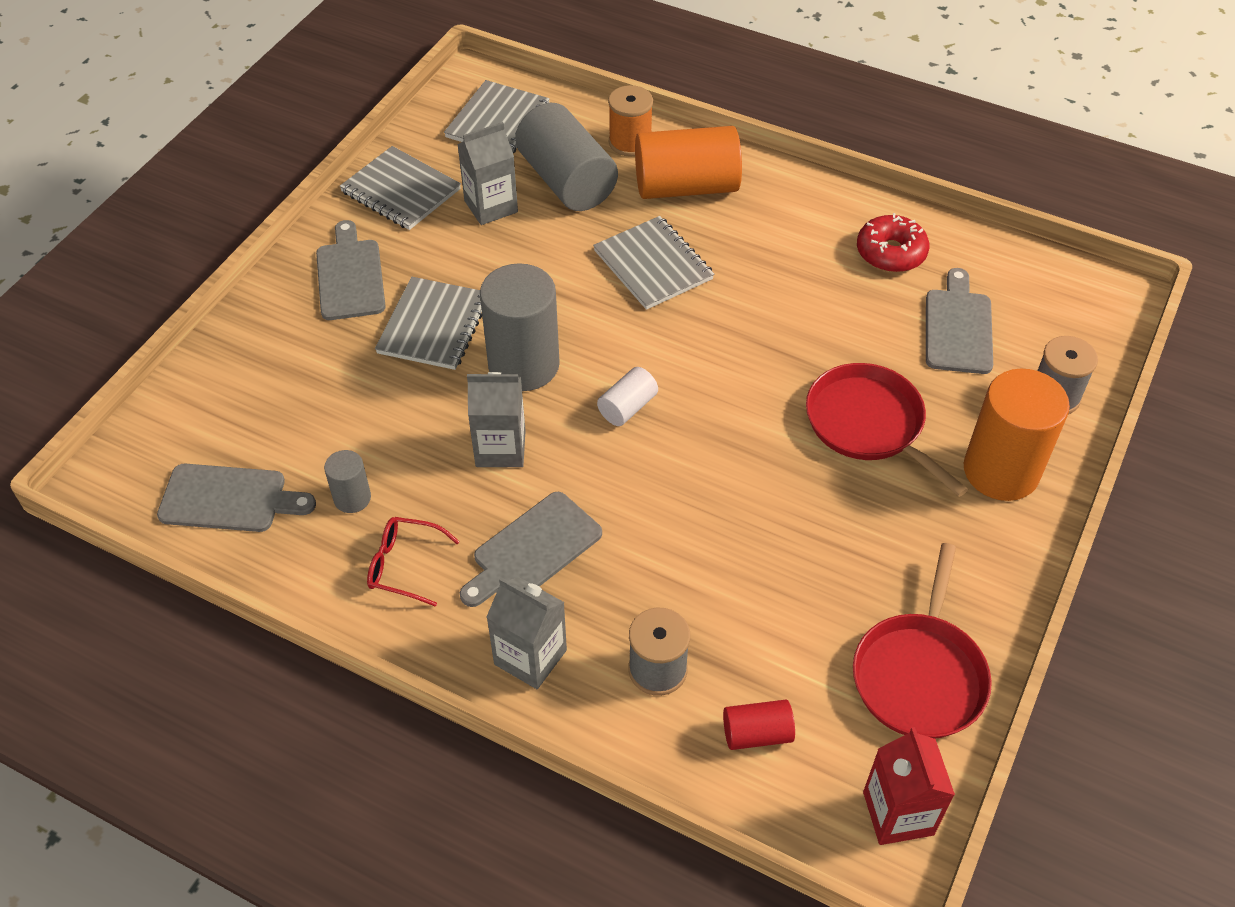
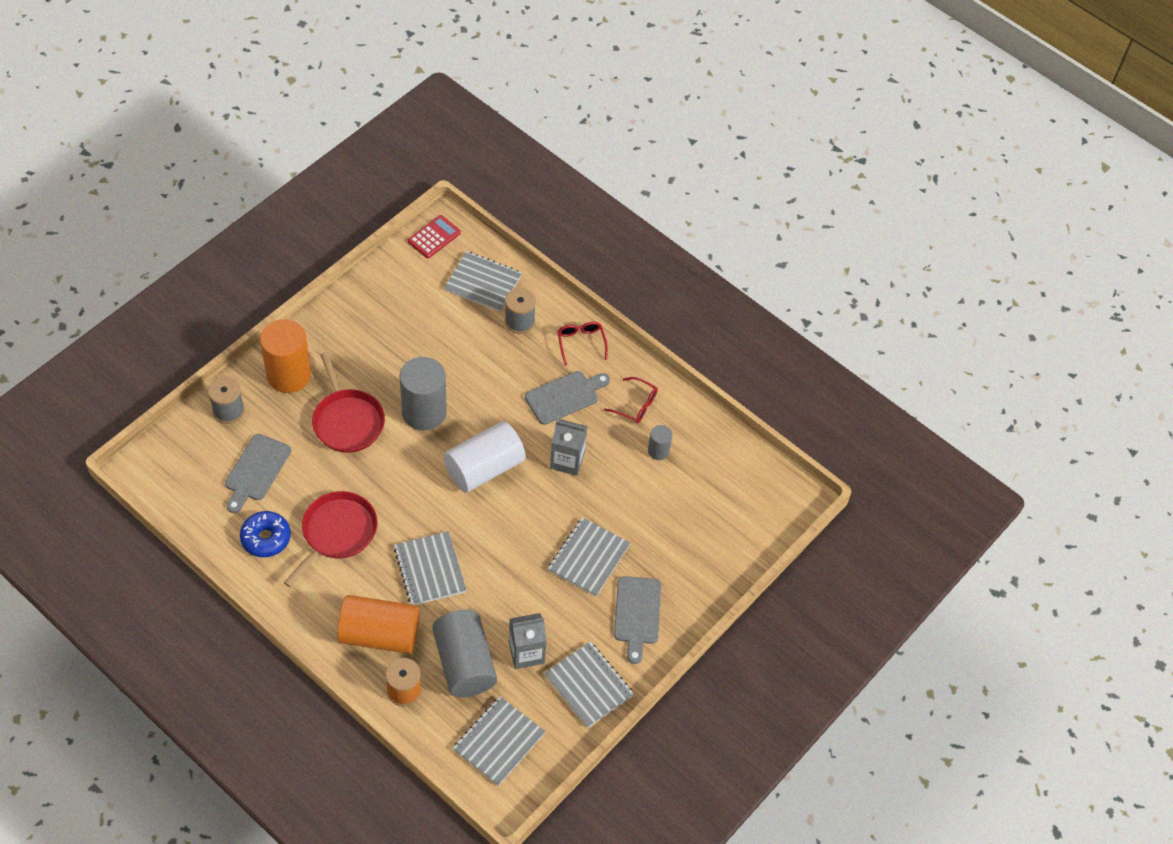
camera: 170 degrees left, 5 degrees up
grey cutting board [157,464,316,532] -> none
grey cylinder [480,263,560,391] -> grey cylinder moved to [400,357,447,431]
grey carton [486,577,567,689] -> red glasses [557,322,608,366]
white cylinder [597,367,658,426] -> white cylinder [444,421,526,493], size x2.06
red cylinder [723,700,795,750] -> grey notebook [444,251,522,312]
red pan [853,543,992,739] -> red pan moved to [284,491,377,587]
red donut [857,213,929,272] -> blue donut [240,511,291,557]
red carton [863,727,955,845] -> red calculator [408,215,461,258]

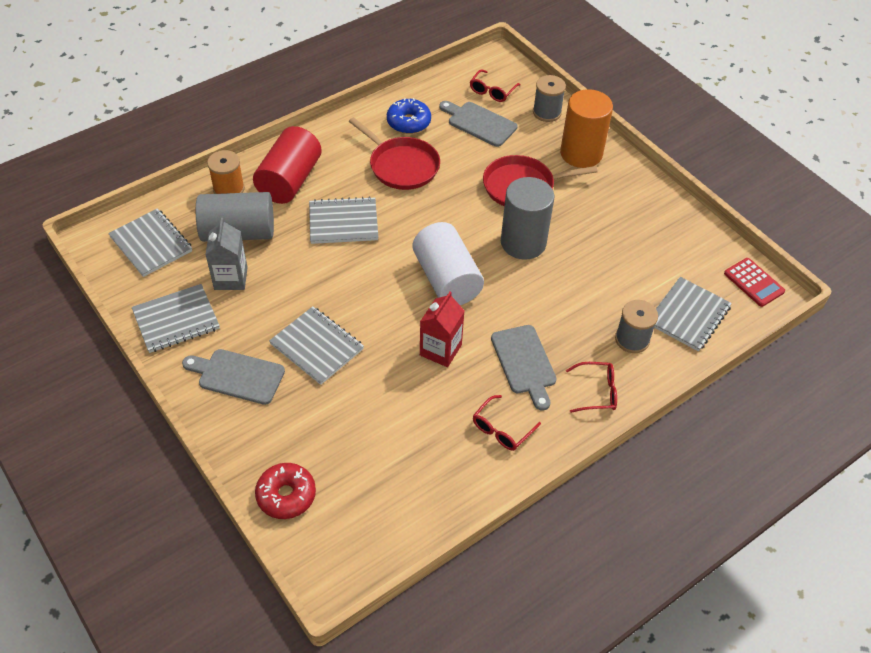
camera: 105 degrees right, 5 degrees down
orange cylinder [337,595,420,654] -> red cylinder [253,126,322,204]
grey carton [550,419,588,476] -> red carton [420,292,465,367]
grey cylinder [648,425,672,460] -> none
none -> red donut [255,463,316,519]
none -> red glasses [470,69,521,102]

